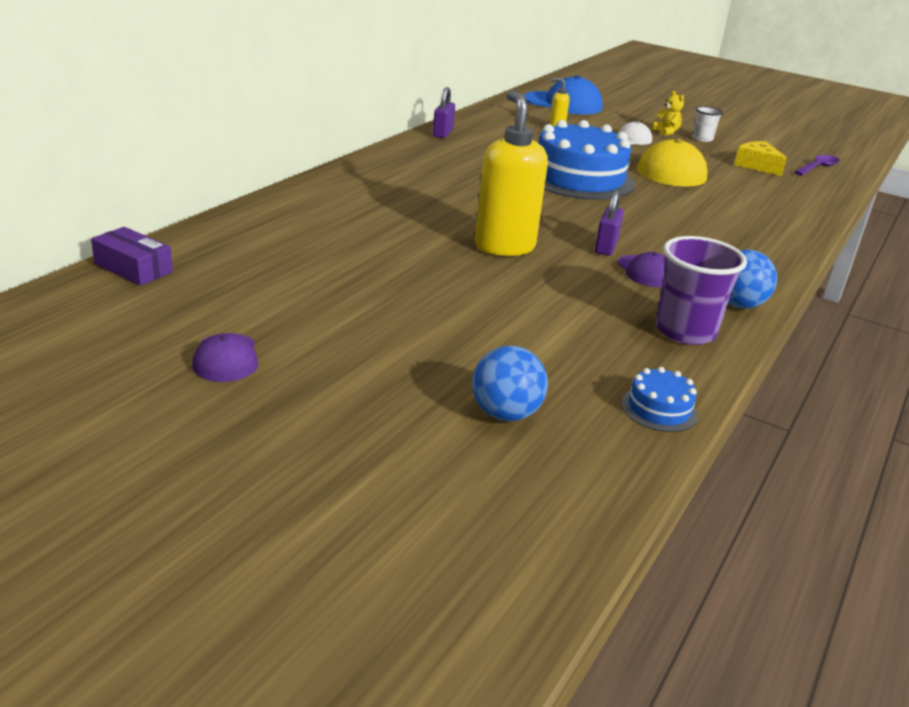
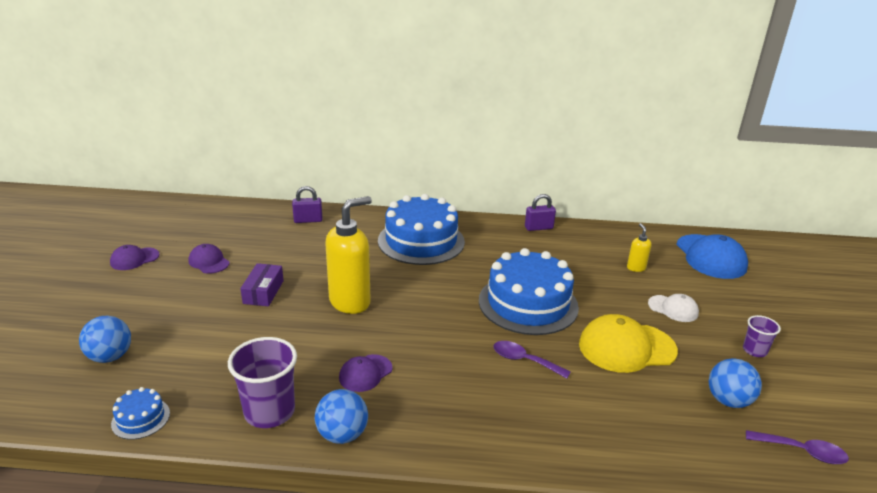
camera: 65 degrees right, 0 degrees up
purple box [91,227,173,286] -> purple box moved to [240,263,284,306]
purple padlock [595,190,624,256] -> purple padlock moved to [292,186,322,223]
yellow teddy bear [652,91,684,136] -> none
white cup [693,106,723,142] -> purple cup [743,315,781,357]
yellow cheese [734,141,787,176] -> blue ball [709,358,762,408]
none -> purple cap [188,244,230,274]
none -> blue cake [378,194,465,265]
none -> purple spoon [493,341,571,379]

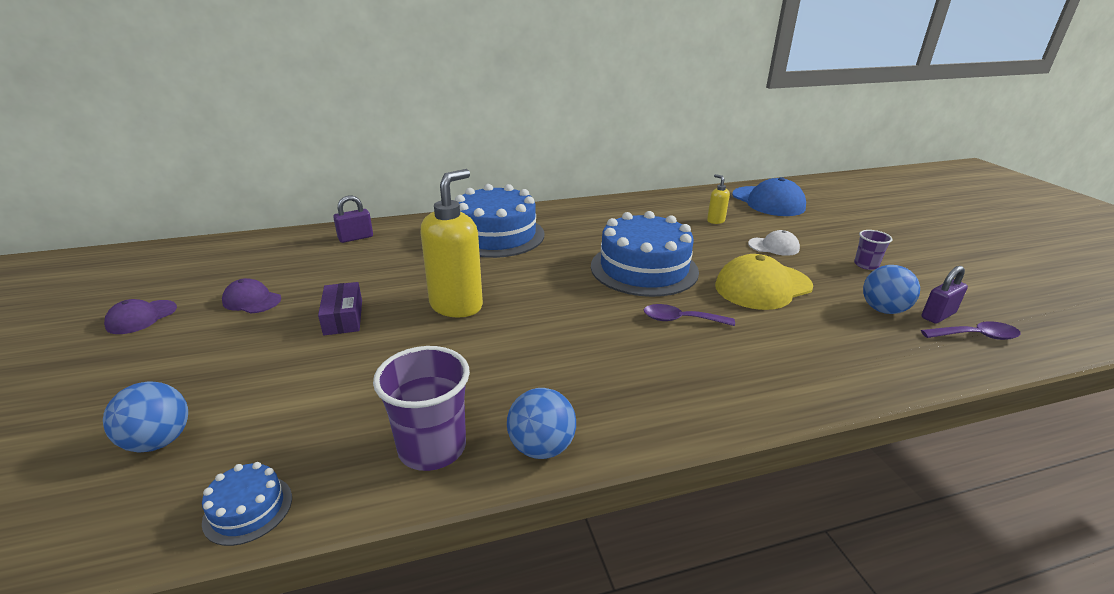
camera: 20 degrees left, 0 degrees up
purple cap [339,354,392,392] -> none
purple padlock [525,194,556,231] -> purple padlock moved to [921,266,968,324]

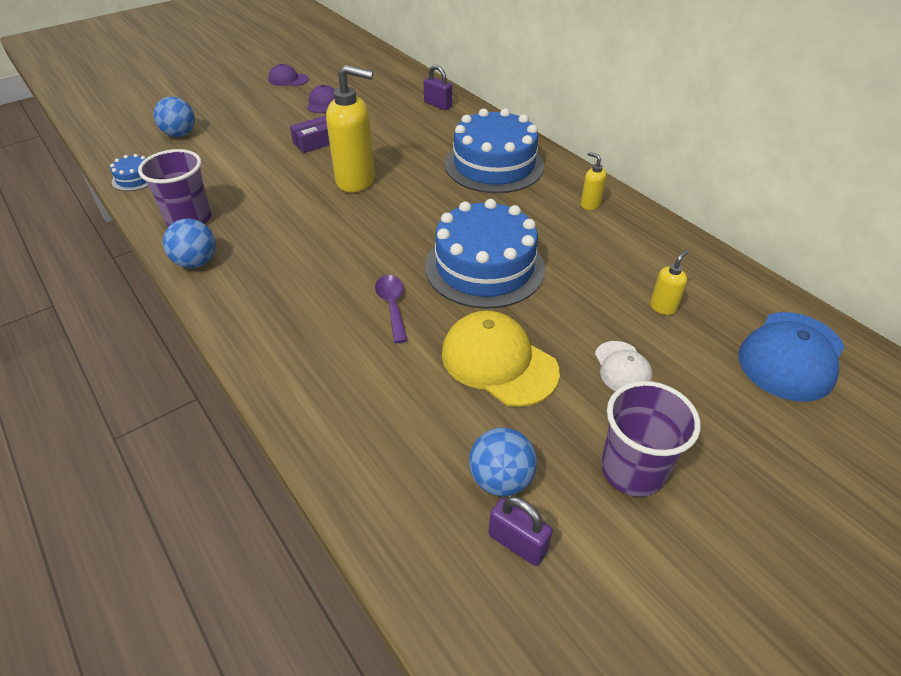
camera: 70 degrees right, 15 degrees up
purple cup [854,230,893,270] -> purple cup [601,381,701,497], size x1.84
purple spoon [921,321,1021,340] -> none
none -> yellow soap dispenser [581,152,607,210]

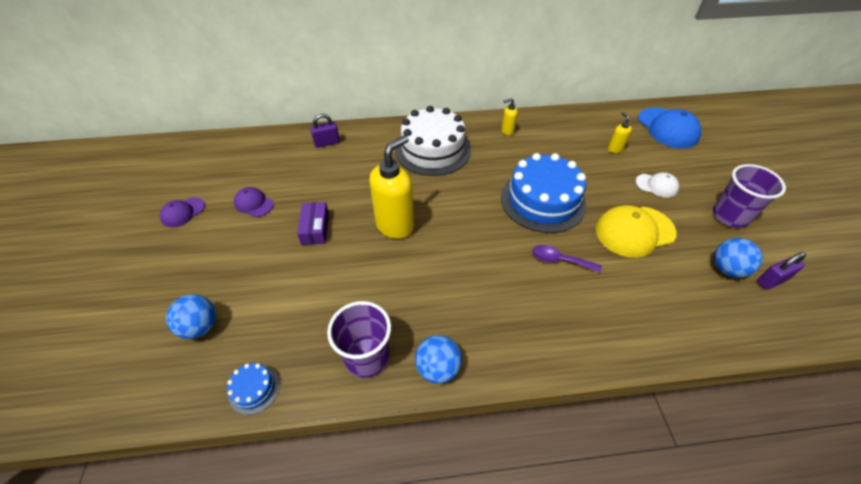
camera: 60 degrees left, 5 degrees up
blue cake [445,109,544,193] -> white cake [395,106,471,176]

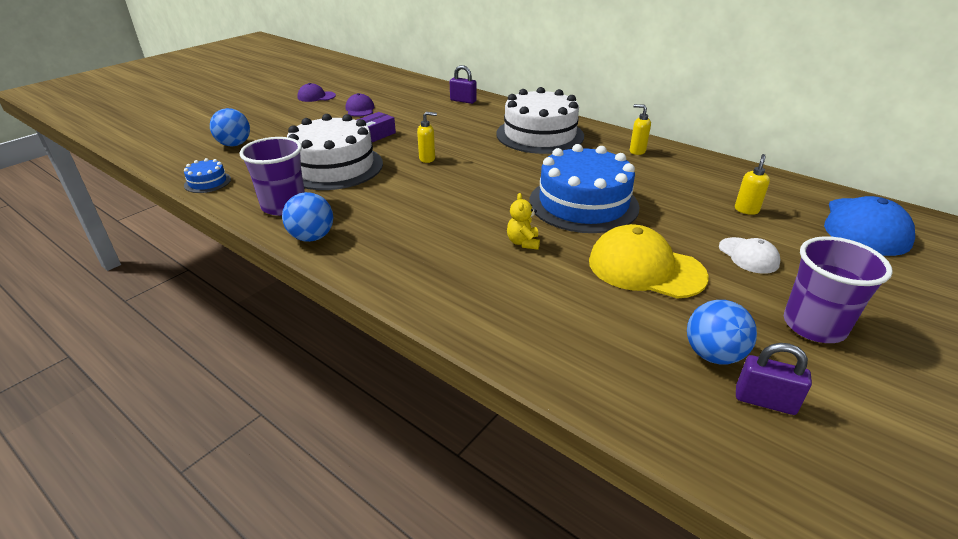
camera: 45 degrees right, 15 degrees down
yellow soap dispenser [369,135,414,239] -> yellow soap dispenser [417,112,437,163], size x0.45
purple spoon [532,245,601,273] -> yellow teddy bear [507,193,540,250]
none -> white cake [287,114,383,190]

